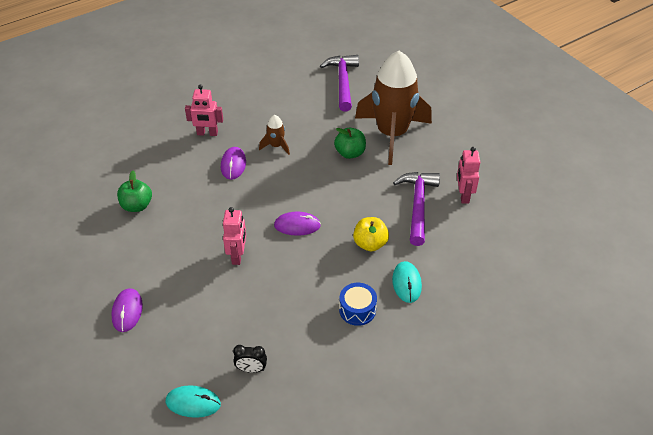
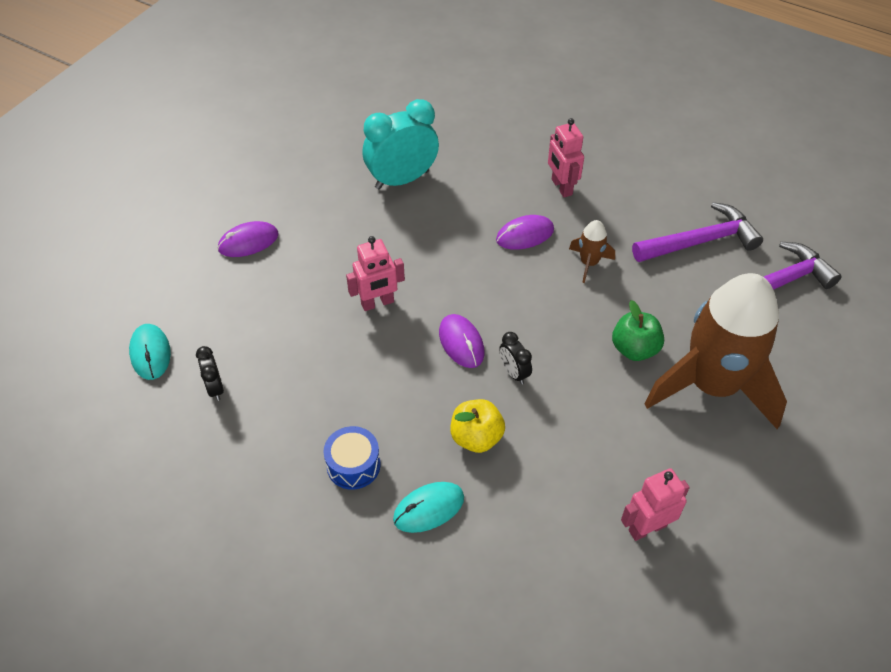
camera: 65 degrees right, 5 degrees up
green apple [117,171,152,212] -> turquoise clock [363,99,439,190]
purple hammer [393,172,440,246] -> purple hammer moved to [632,202,763,262]
none -> black clock [499,332,532,384]

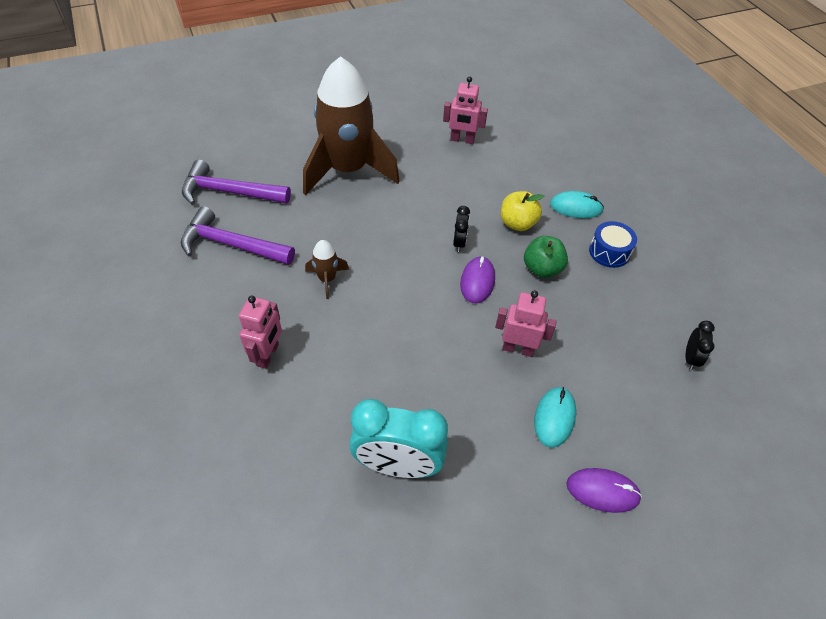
camera: 145 degrees left, 0 degrees up
turquoise mouse [129,324,171,380] -> turquoise mouse moved to [534,387,576,448]
purple mouse [496,215,554,250] -> none
green apple [612,300,664,361] -> green apple moved to [524,236,568,278]

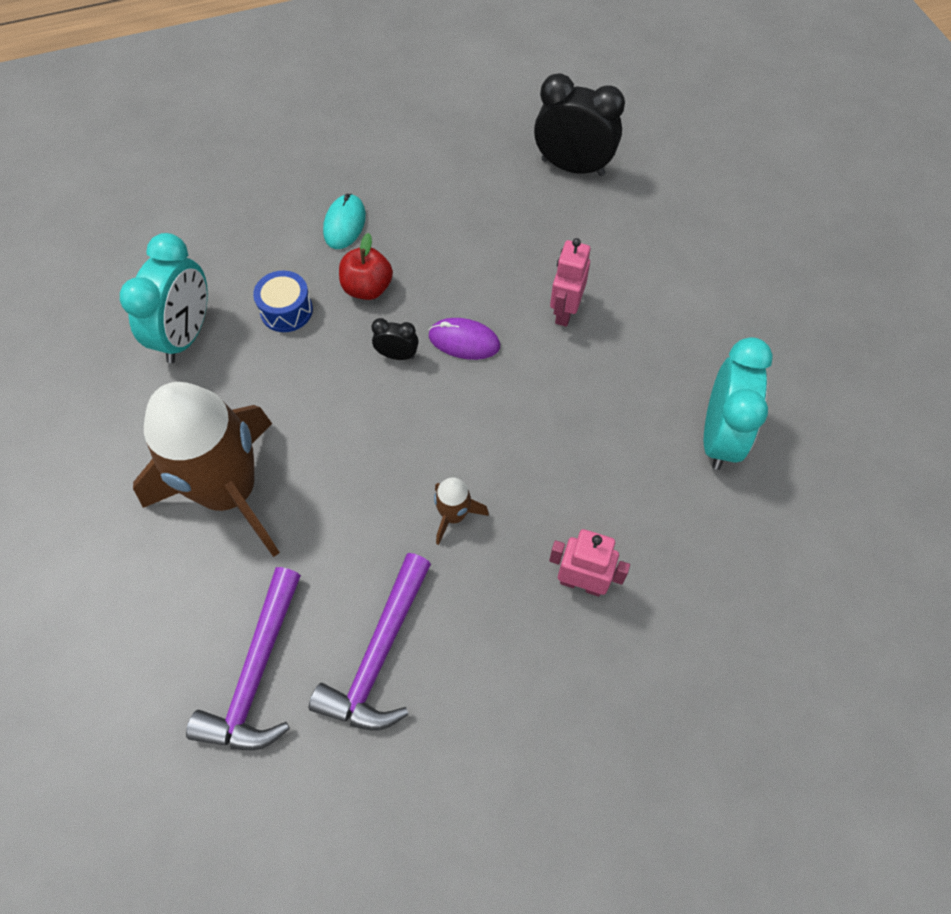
camera: 85 degrees left, 10 degrees up
pink robot [443,76,488,144] -> turquoise clock [120,233,208,363]
yellow apple [501,191,544,231] -> red apple [339,233,393,300]
green apple [524,236,568,278] -> none
turquoise mouse [534,387,576,448] -> none
purple mouse [566,468,642,513] -> none
blue drum [589,221,637,268] -> blue drum moved to [253,271,313,332]
black clock [686,321,715,370] -> black clock [534,73,625,176], size x2.10

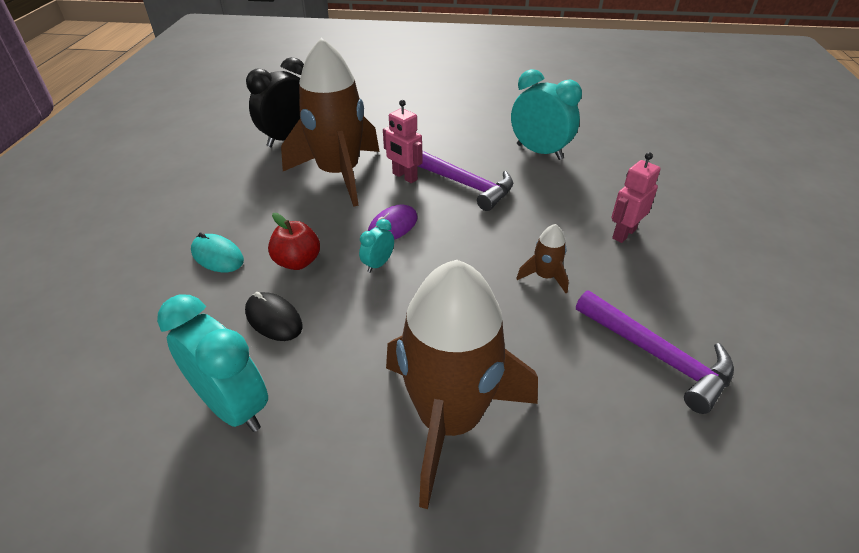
camera: 65 degrees left, 20 degrees down
purple hammer [186,567,301,750] -> purple hammer moved to [418,151,513,211]
blue drum [253,271,313,332] -> black mouse [245,292,302,341]
black clock [371,318,419,360] -> turquoise clock [359,219,394,273]
none -> brown rocket [281,38,380,207]

